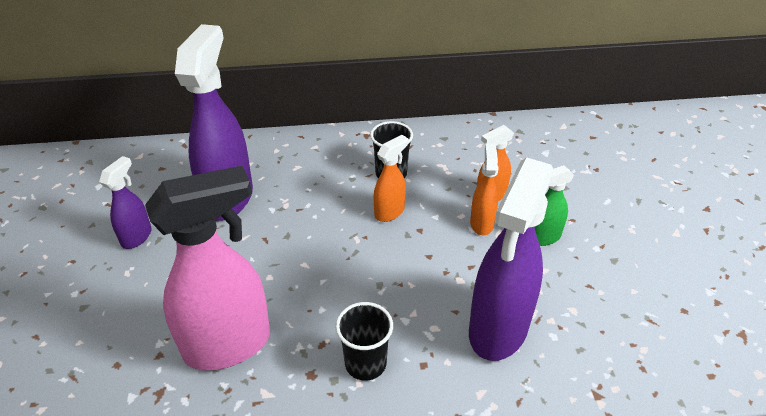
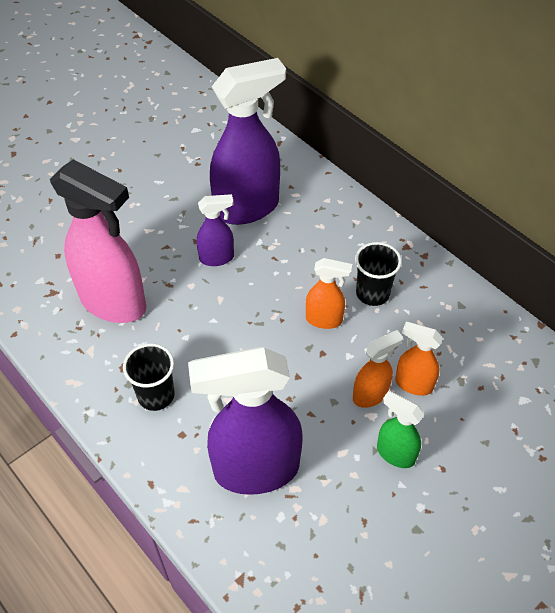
camera: 55 degrees right, 10 degrees up
purple spray bottle [99,156,152,249] -> purple spray bottle moved to [197,194,234,266]

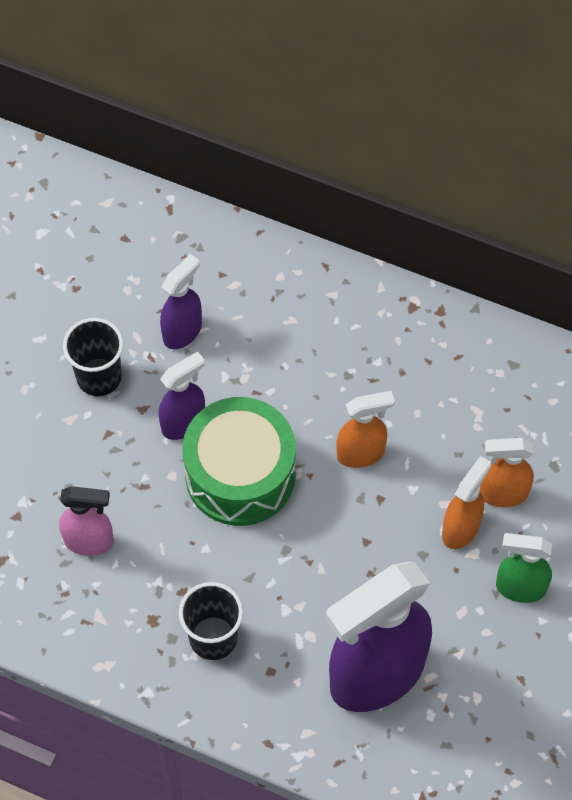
camera: 25 degrees left, 10 degrees up
pink spray bottle [50,159,146,323] -> pink spray bottle [59,486,114,556], size x0.49
purple spray bottle [210,58,286,225] -> purple spray bottle [160,254,202,349], size x0.49
black cup [355,242,402,306] -> black cup moved to [63,318,123,396]
none -> green drum [182,397,296,526]

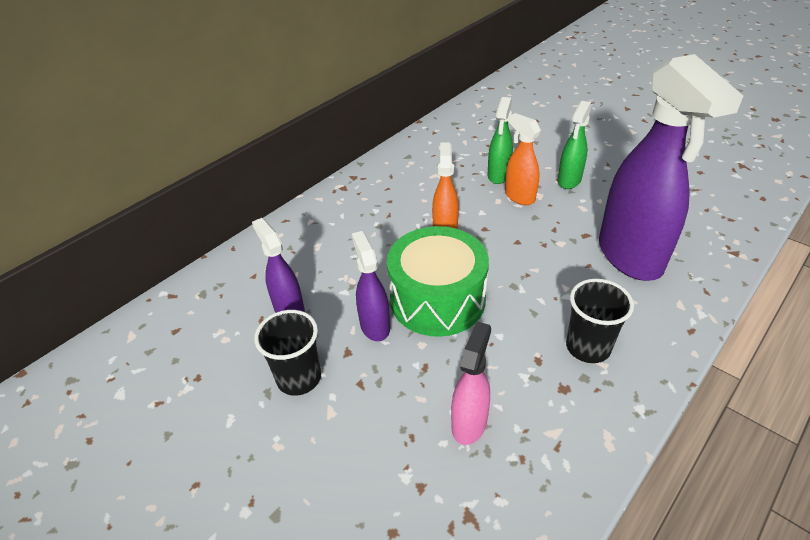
camera: 70 degrees left, 20 degrees down
orange spray bottle [480,438,534,507] -> green spray bottle [488,97,513,184]

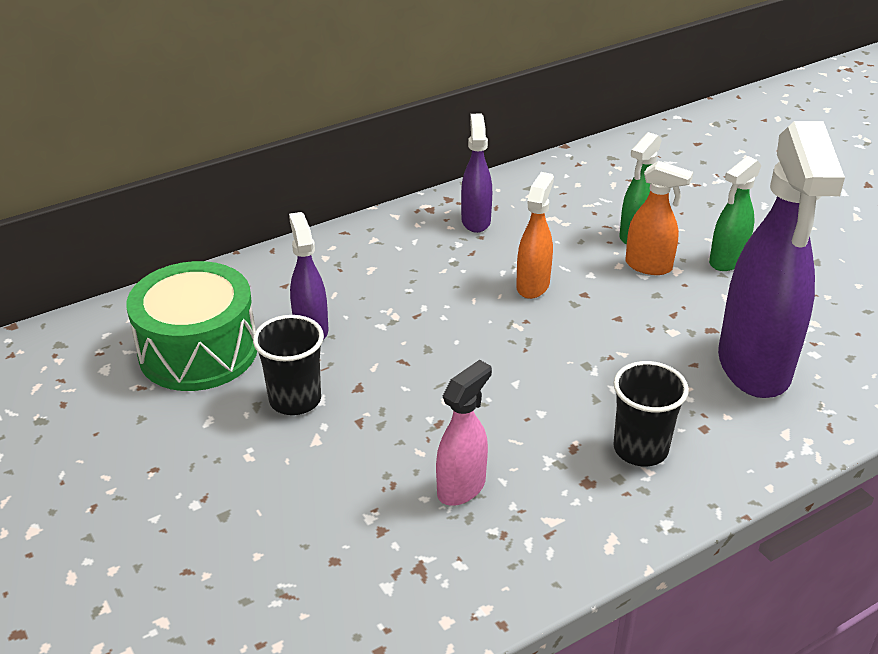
camera: 15 degrees right, 5 degrees down
purple spray bottle [352,231,390,341] -> purple spray bottle moved to [461,114,492,233]
green drum [387,226,489,337] -> green drum moved to [126,261,257,391]
orange spray bottle [505,113,541,205] -> orange spray bottle turned 135 degrees clockwise [625,161,693,275]

